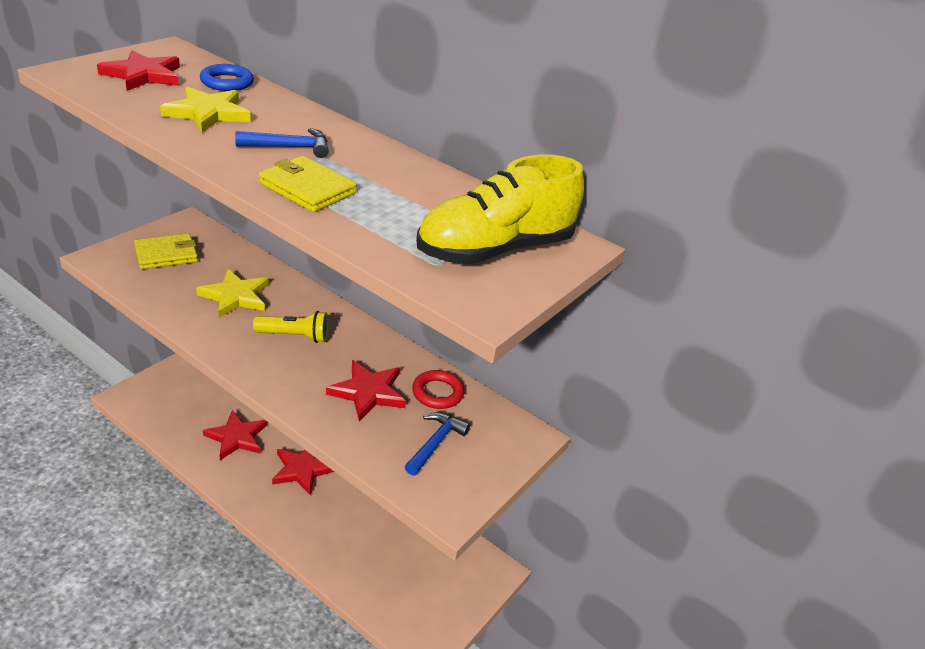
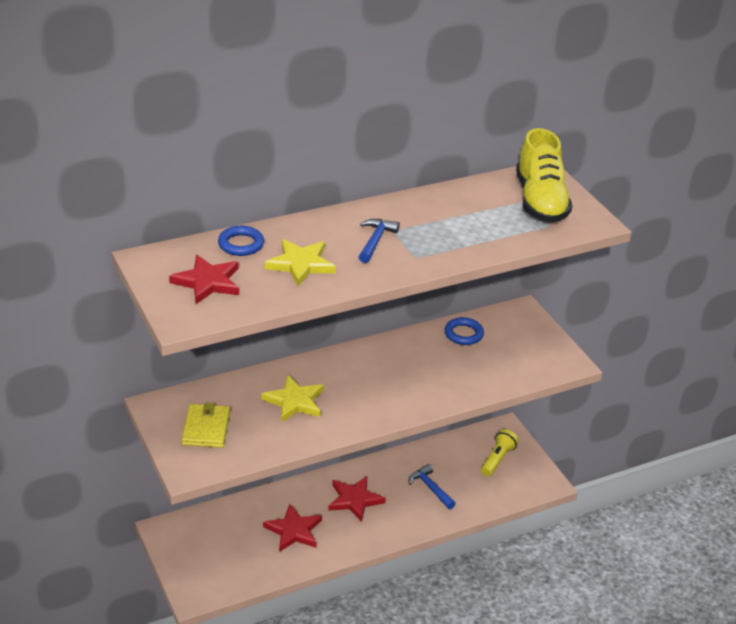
camera: 60 degrees left, 0 degrees up
yellow flashlight [253,311,329,343] -> yellow flashlight moved to [481,429,518,476]
yellow wallet [259,156,357,212] -> none
red star [326,360,406,422] -> none
blue hammer [405,412,470,476] -> blue hammer moved to [409,464,456,509]
red ring [412,370,464,409] -> blue ring [444,317,484,345]

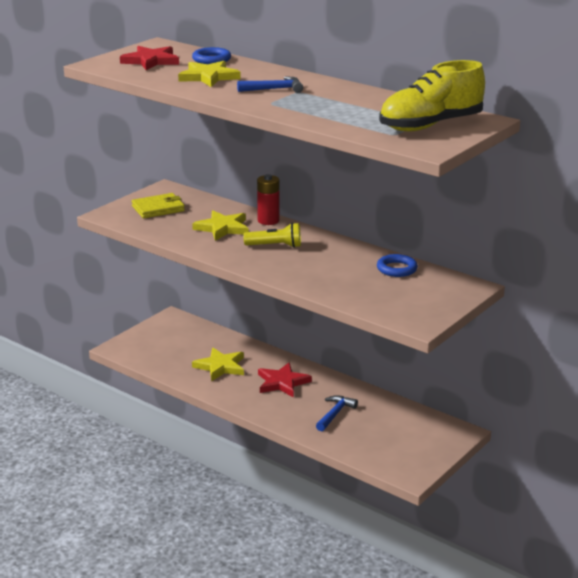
camera: 65 degrees right, 10 degrees down
red star [263,504,322,552] -> yellow star [192,348,244,381]
yellow flashlight [481,429,518,476] -> yellow flashlight moved to [243,223,301,248]
none -> red battery [257,174,280,225]

